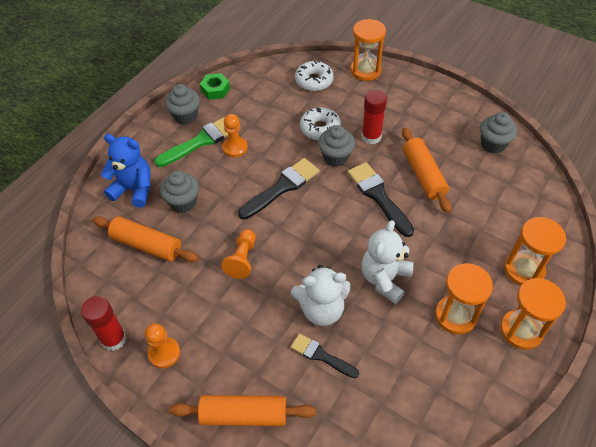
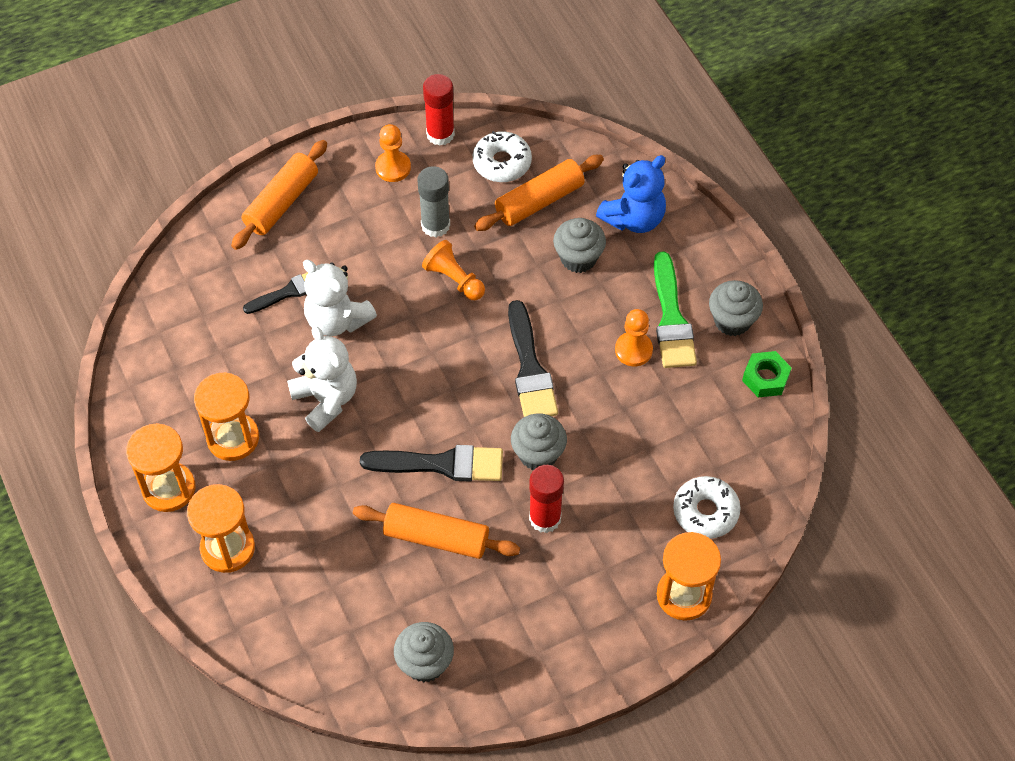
camera: 120 degrees right, 5 degrees up
white teddy bear [291,265,351,326] -> white teddy bear turned 75 degrees counterclockwise [303,260,377,336]
white donut [300,107,341,140] -> white donut moved to [473,131,532,182]
none -> grey glue stick [417,166,450,237]

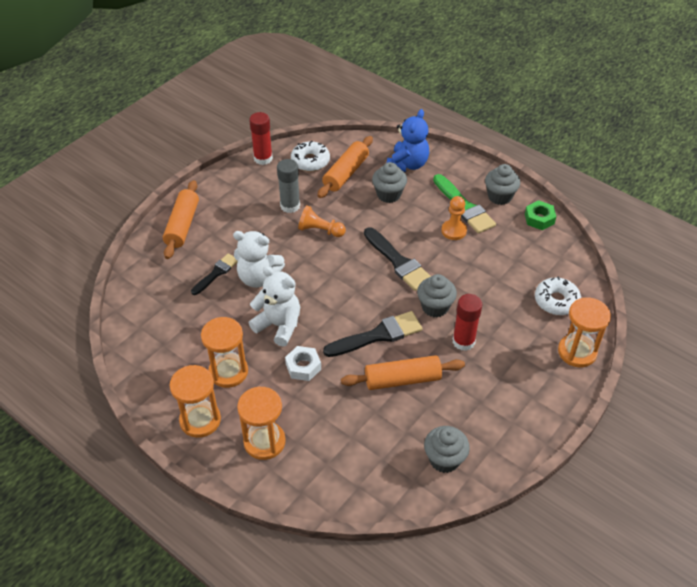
camera: 25 degrees left, 10 degrees down
orange pawn [375,124,411,182] -> none
none -> white nut [285,346,321,381]

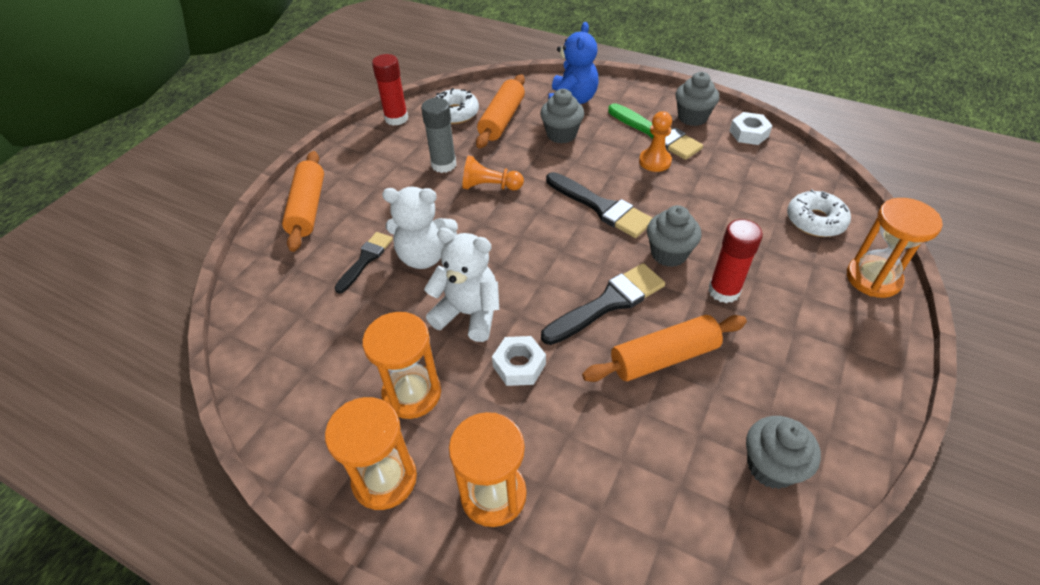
camera: 10 degrees left, 0 degrees up
green nut [525,200,556,230] -> white nut [730,112,773,145]

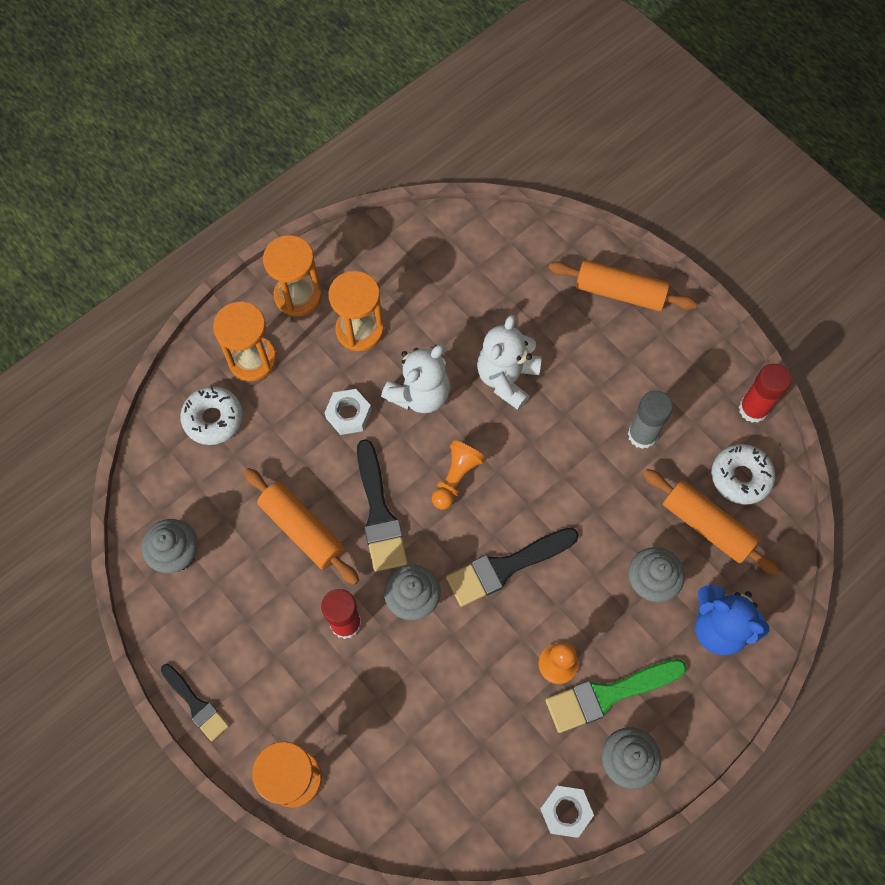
camera: 110 degrees right, 20 degrees up
black brush [334,232,393,294] -> black brush moved to [161,664,229,741]
orange pawn [462,156,524,190] -> orange pawn moved to [432,440,486,510]
orange rolling pin [582,315,747,382] -> orange rolling pin turned 45 degrees counterclockwise [244,468,359,585]
white donut [787,189,851,237] -> white donut moved to [180,386,243,445]

